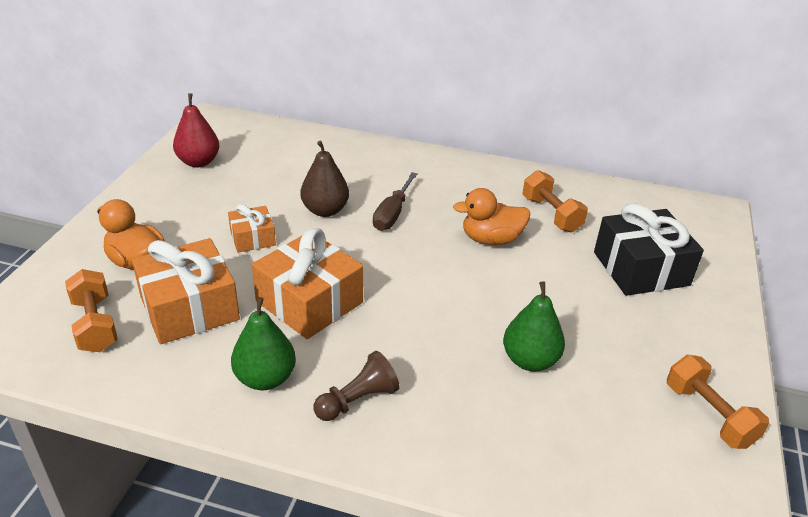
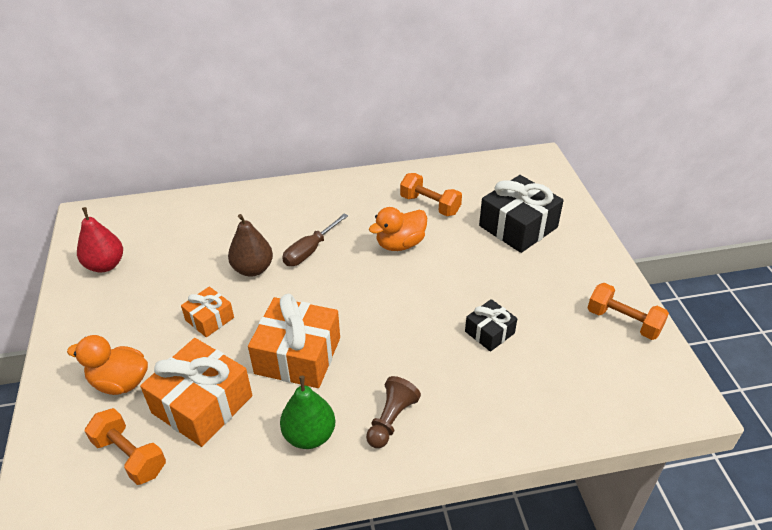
camera: 25 degrees left, 5 degrees up
brown screwdriver [373,172,418,231] -> brown screwdriver turned 45 degrees clockwise [282,214,348,266]
green pear [503,281,565,371] -> black gift [465,299,517,352]

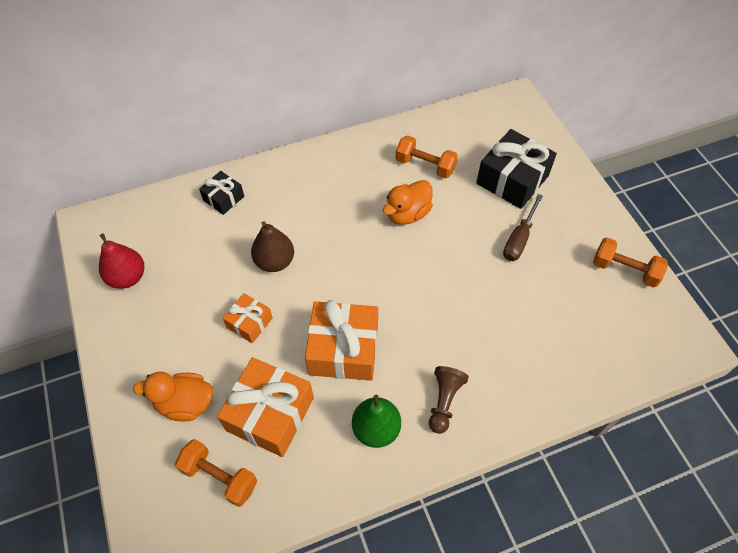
camera: 10 degrees left, 15 degrees up
brown screwdriver [282,214,348,266] -> brown screwdriver moved to [503,194,543,261]
black gift [465,299,517,352] -> black gift moved to [199,171,244,215]

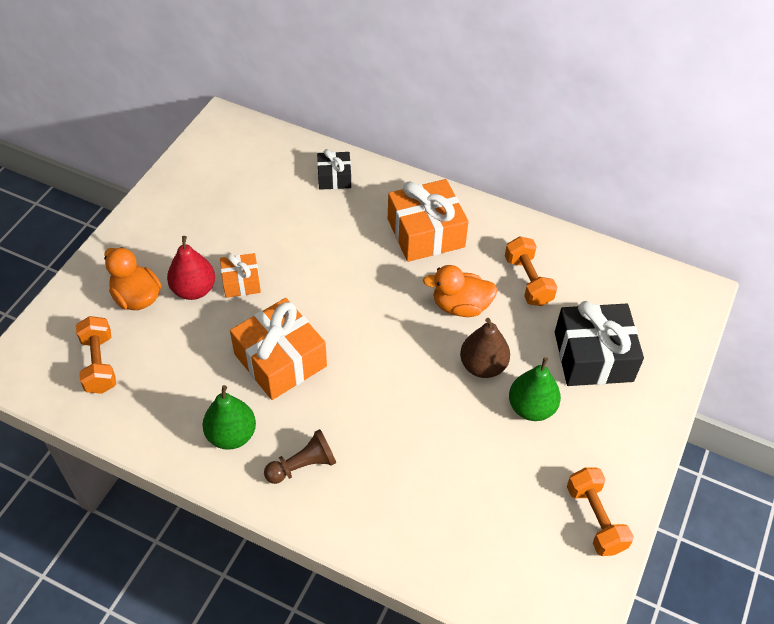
camera: 45 degrees right, 5 degrees down
red pear [99,234,144,289] -> red pear moved to [167,236,215,300]
orange gift [217,357,314,457] -> orange gift moved to [388,179,469,262]
brown pear [251,222,294,272] -> brown pear moved to [460,318,510,378]
brown screwdriver [503,194,543,261] -> green pear [509,357,561,421]

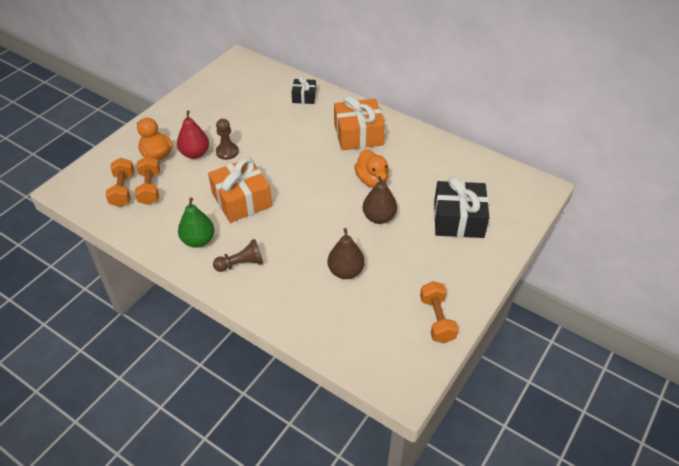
camera: 10 degrees right, 5 degrees down
orange gift [220,253,261,298] -> brown pawn [216,119,239,160]
orange duck [423,265,498,317] -> orange duck turned 120 degrees counterclockwise [354,149,389,188]
orange dumbbell [505,236,557,306] -> orange dumbbell moved to [135,156,160,205]
green pear [509,357,561,421] -> none
none -> brown pear [327,228,365,279]

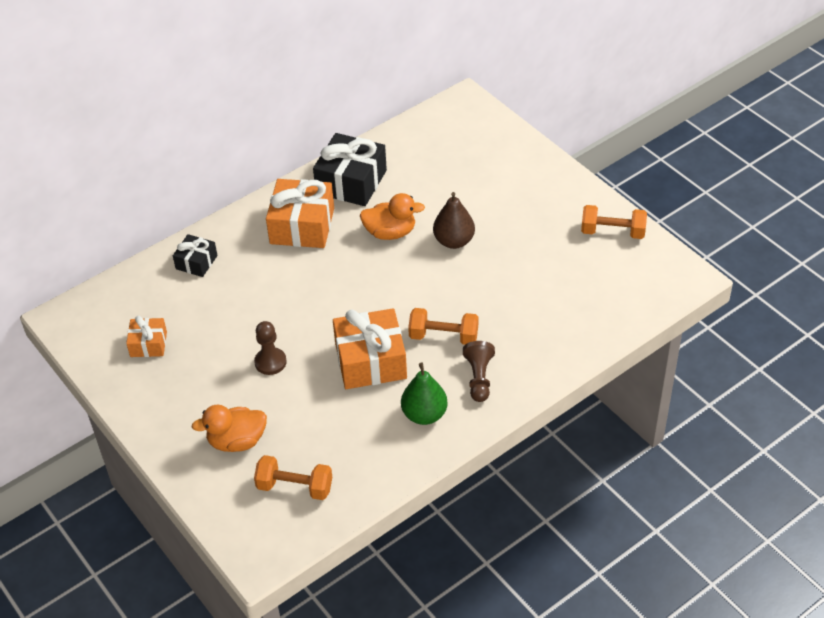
camera: 70 degrees left, 0 degrees up
orange dumbbell [135,156,160,205] -> orange dumbbell moved to [408,308,478,345]
red pear [177,110,209,159] -> none
brown pear [327,228,365,279] -> none
black gift [434,176,489,238] -> black gift moved to [313,133,387,206]
none -> orange gift [126,316,167,357]

